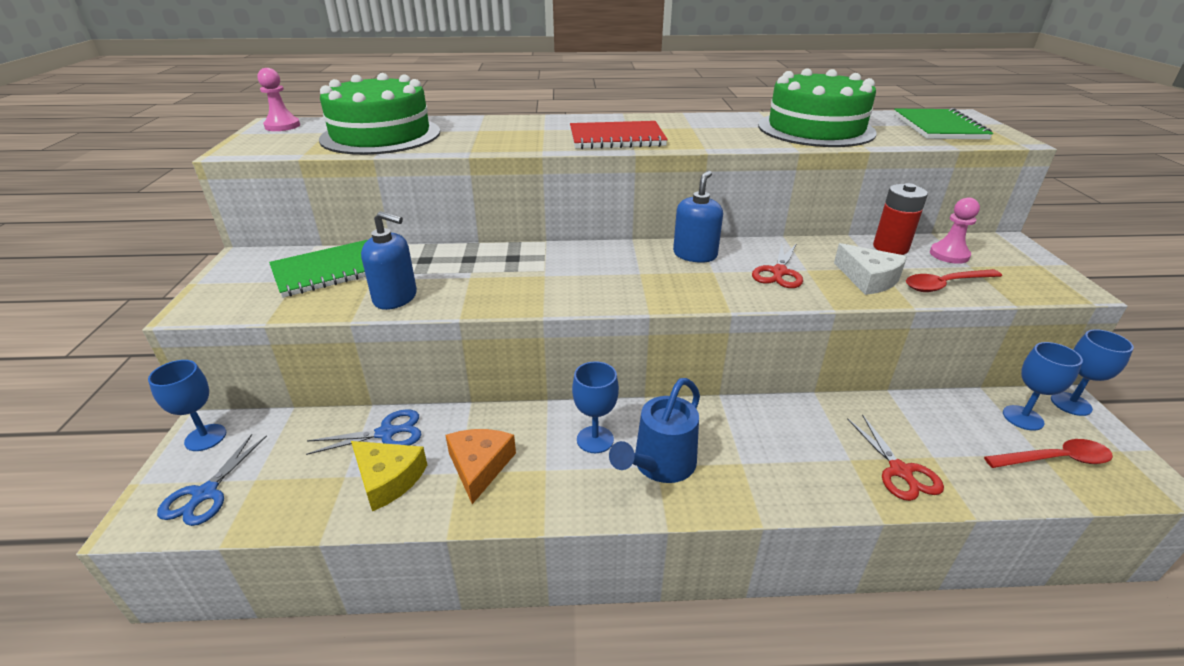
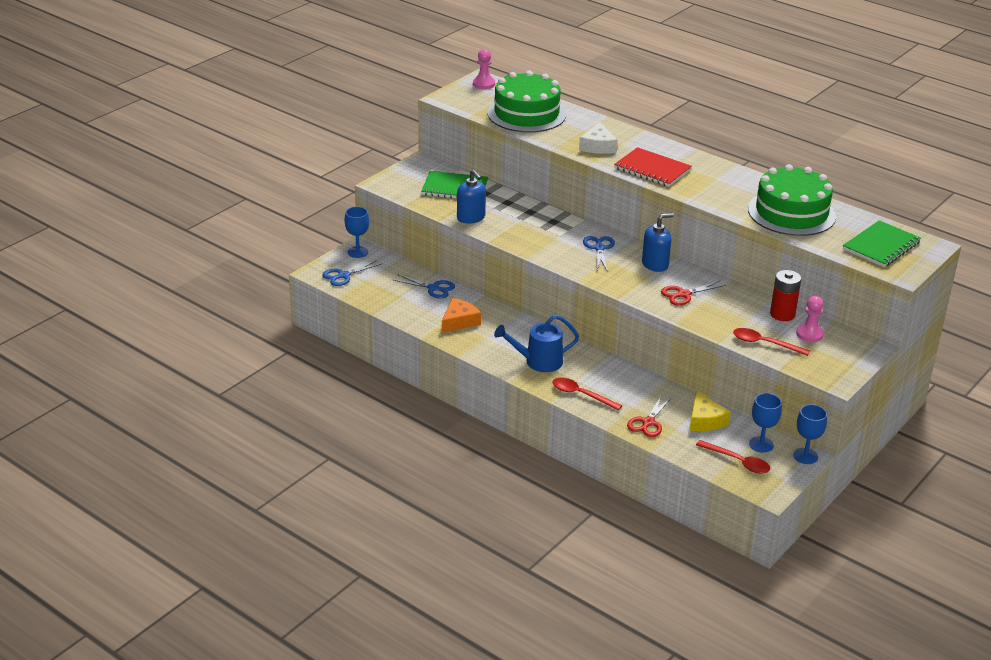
camera: 40 degrees right, 0 degrees up
yellow cheese [351,441,427,512] -> yellow cheese moved to [690,391,731,431]
blue goblet [572,361,619,453] -> none
white cheese [834,243,907,295] -> white cheese moved to [579,122,618,154]
none -> red spoon [553,378,622,411]
none -> blue scissors [583,236,615,272]

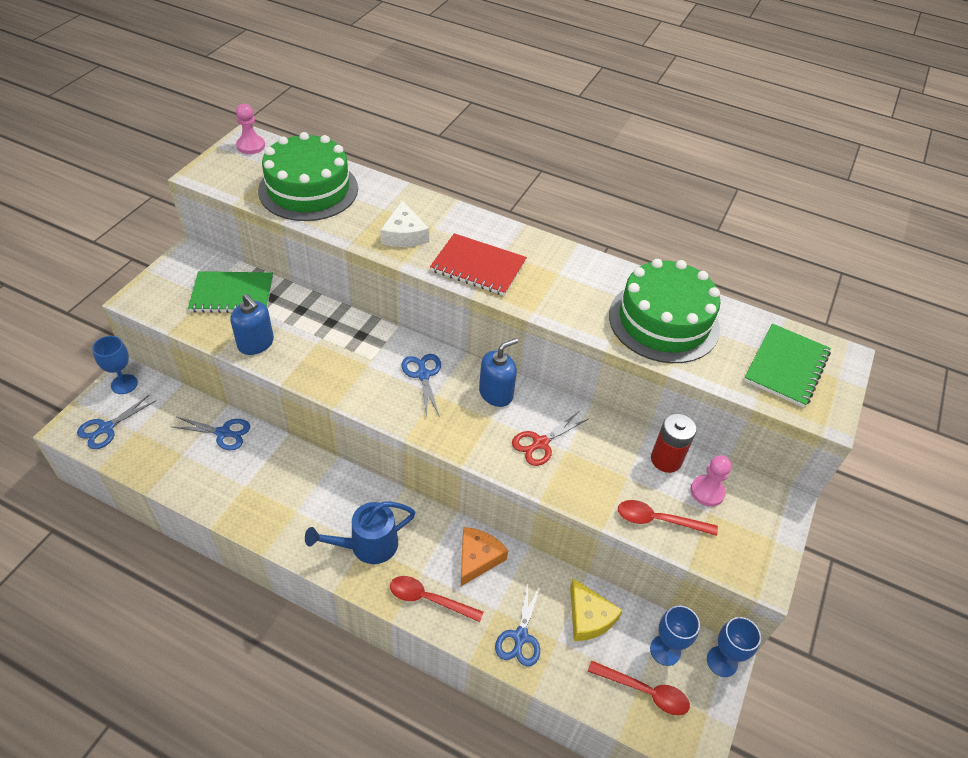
camera: 15 degrees left, 15 degrees up
orange cheese [442,298,481,333] -> orange cheese moved to [461,527,508,586]
red scissors [627,394,672,437] -> blue scissors [495,582,542,667]

